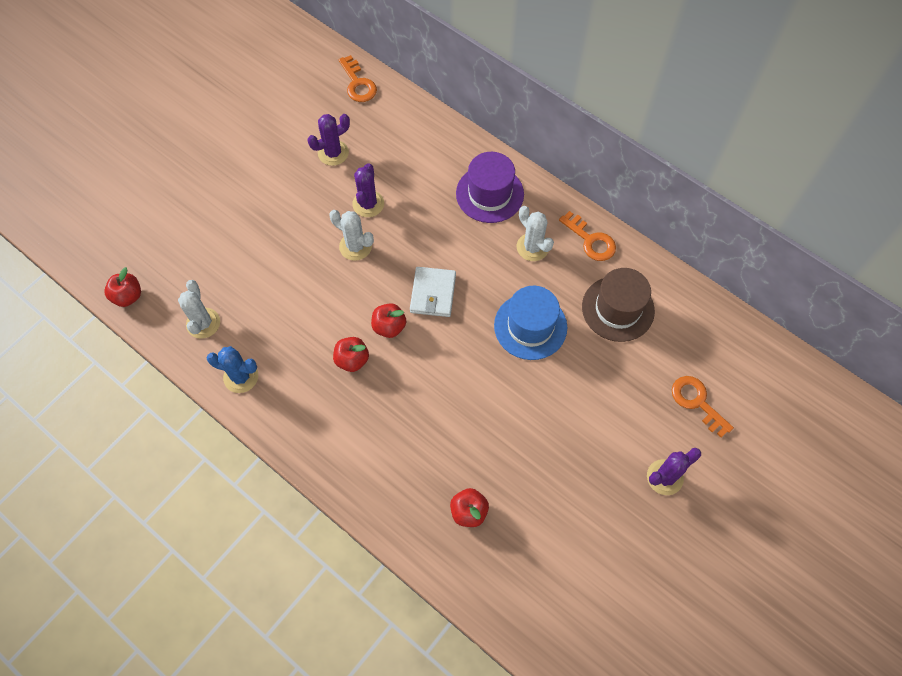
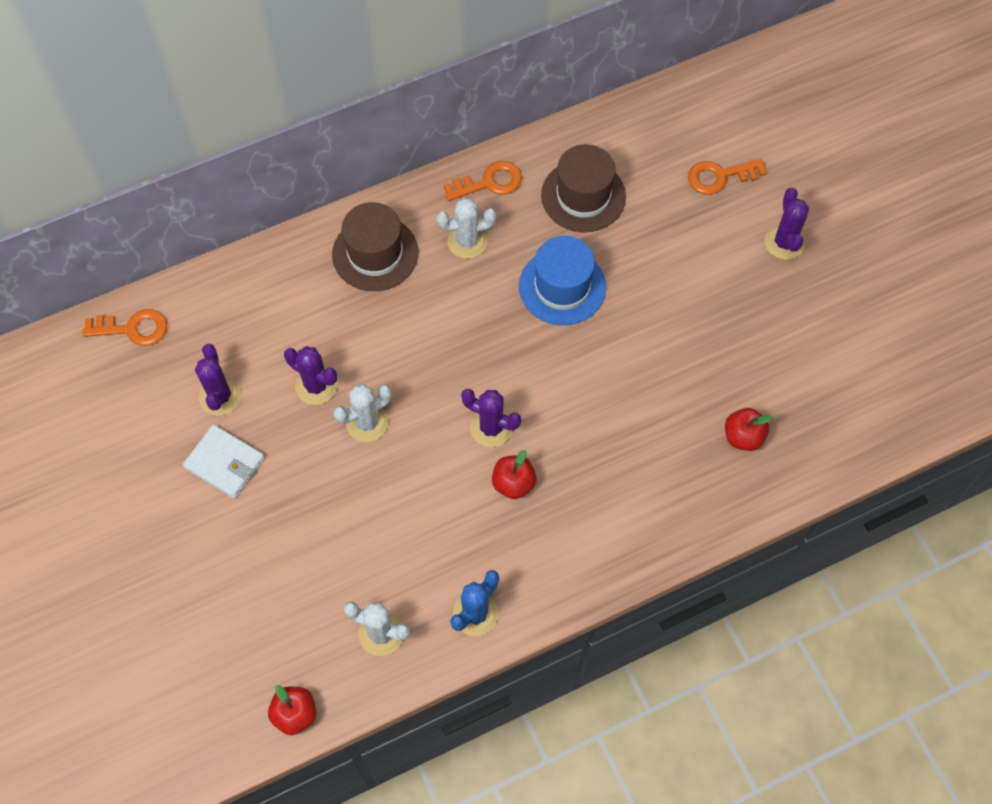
camera: 65 degrees left, 0 degrees up
red apple [371,303,406,338] -> purple cactus [461,389,521,447]
white wallet [410,267,456,317] -> white wallet moved to [183,425,265,498]
purple hat [456,152,524,223] -> brown hat [332,202,418,291]

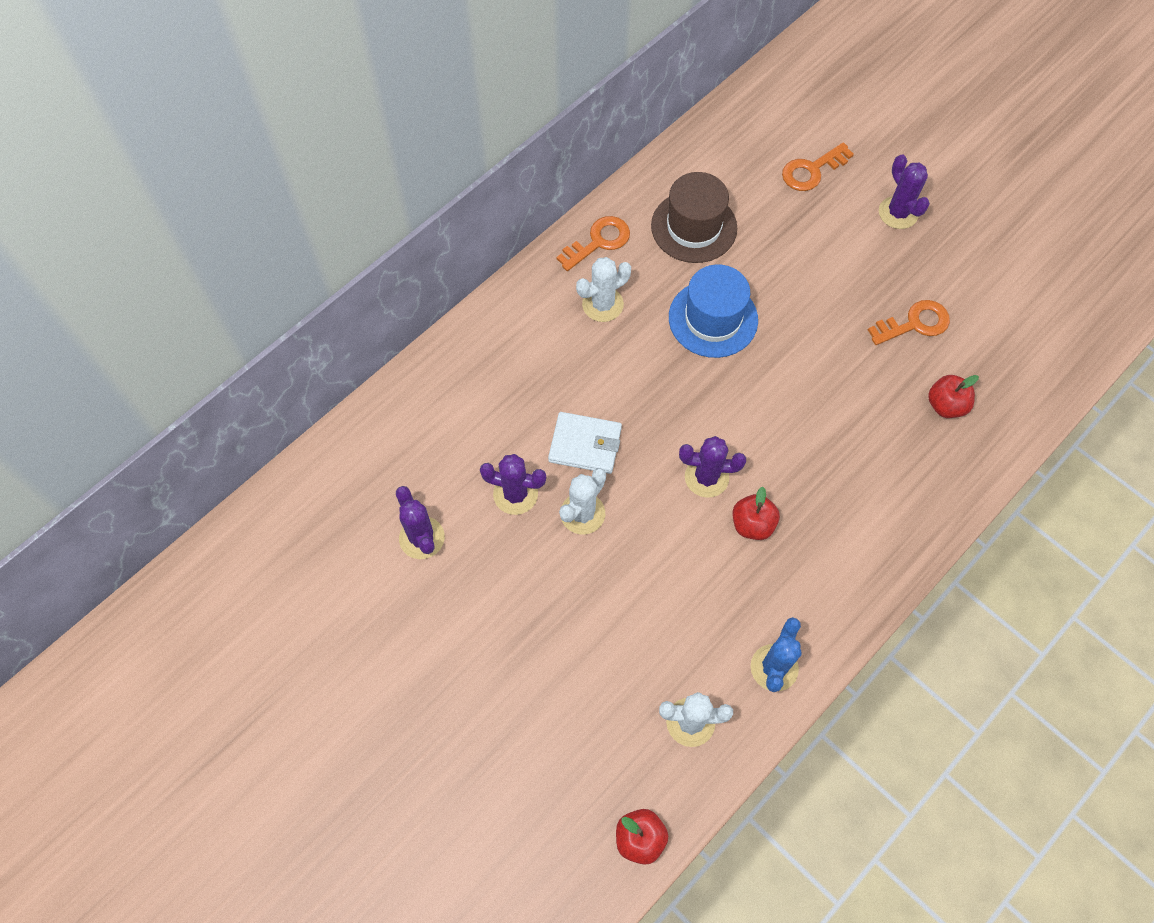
camera: 20 degrees left, 0 degrees up
orange key [82,309,167,346] -> orange key moved to [868,300,950,345]
white wallet [183,425,265,498] -> white wallet moved to [548,412,622,474]
brown hat [332,202,418,291] -> none

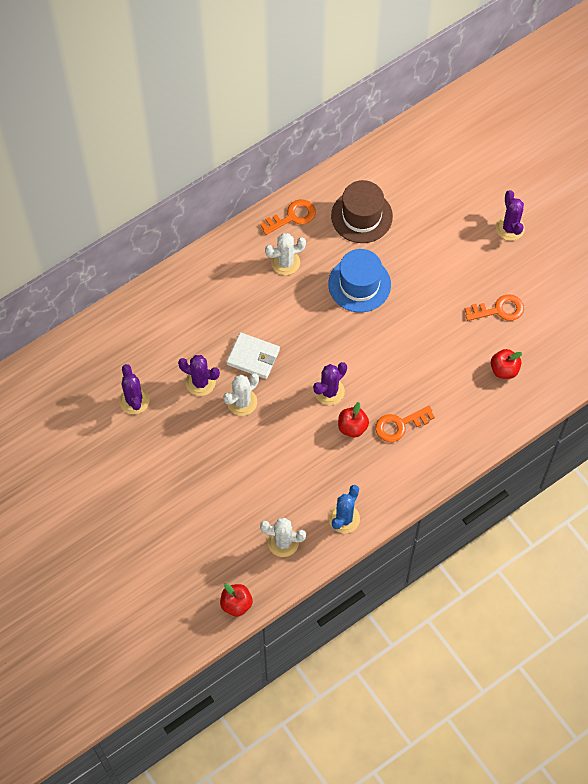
camera: 10 degrees right, 0 degrees up
purple cactus [679,436,746,498] -> purple cactus turned 60 degrees counterclockwise [313,362,347,405]
orange key [782,142,854,191] -> orange key moved to [375,406,435,442]

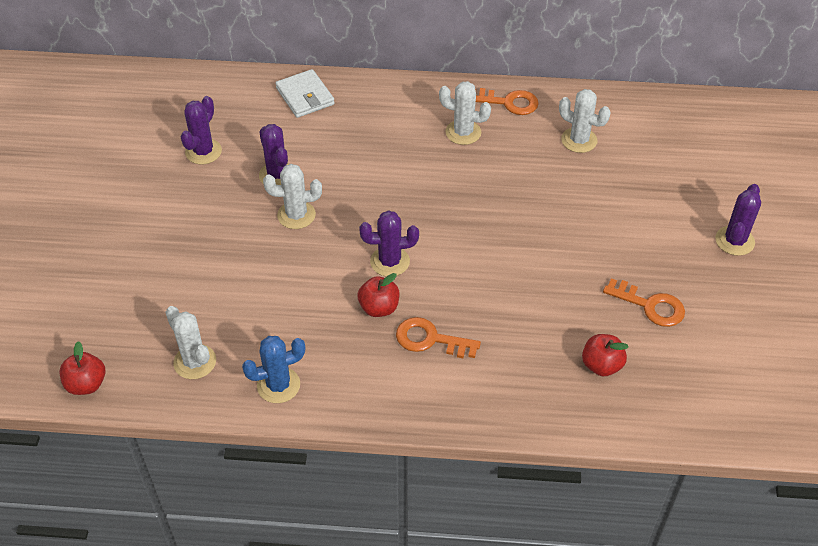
camera: 40 degrees right, 15 degrees down
white wallet [226,332,280,379] -> white wallet moved to [275,69,335,118]
blue hat [328,249,391,312] -> none
brown hat [331,180,393,243] -> white cactus [559,89,611,153]

